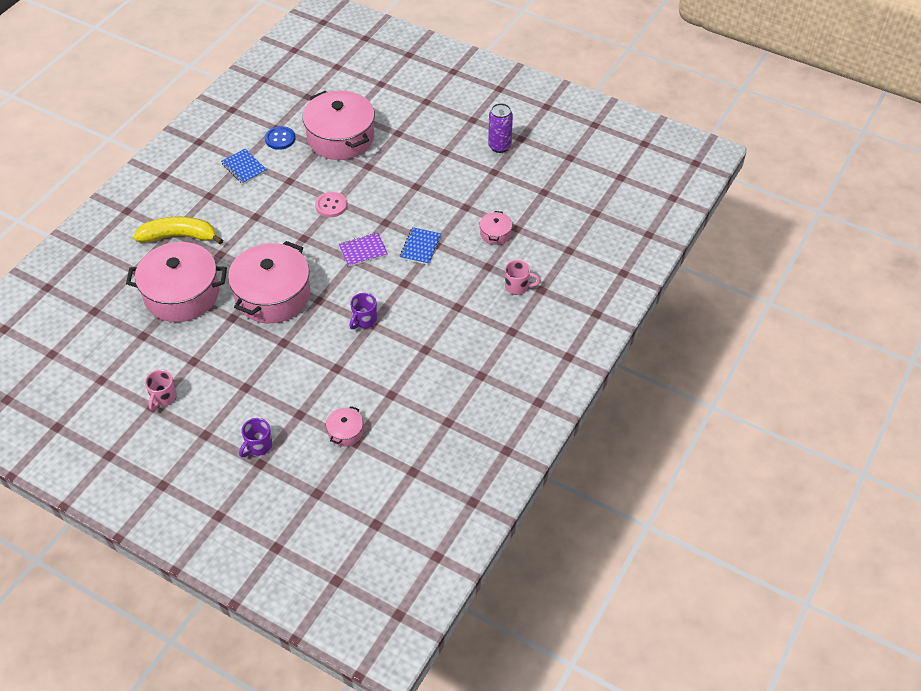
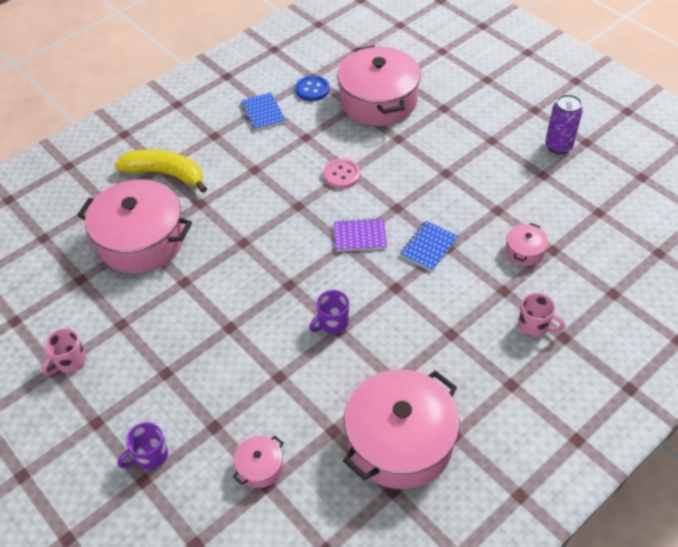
camera: 20 degrees right, 0 degrees up
pink pot [228,241,310,323] -> pink pot moved to [343,369,460,489]

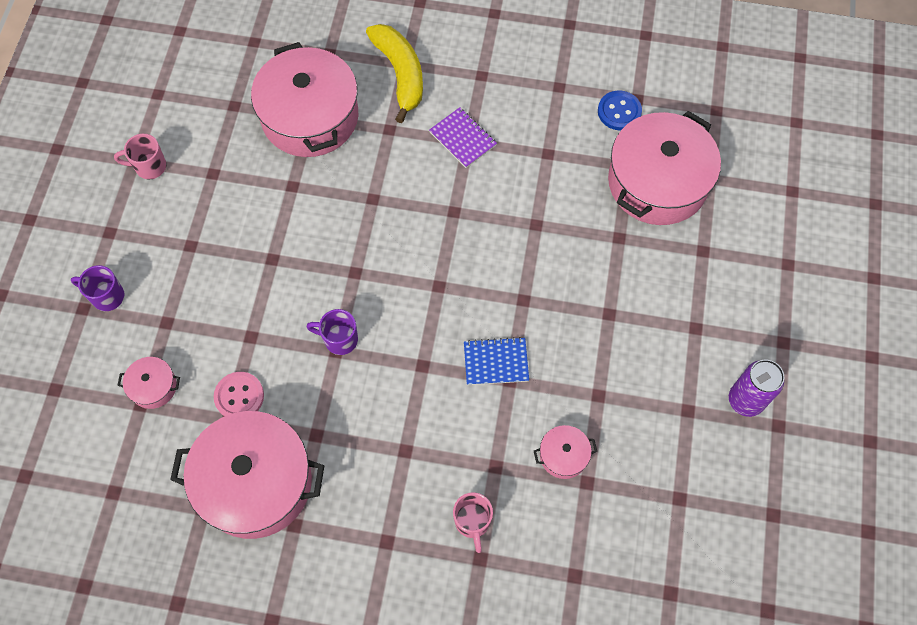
camera: 50 degrees right, 15 degrees up
blue notebook [241,92,285,131] -> none
pink button [323,159,360,189] -> pink button moved to [214,372,264,417]
purple notebook [334,218,387,252] -> purple notebook moved to [429,107,497,168]

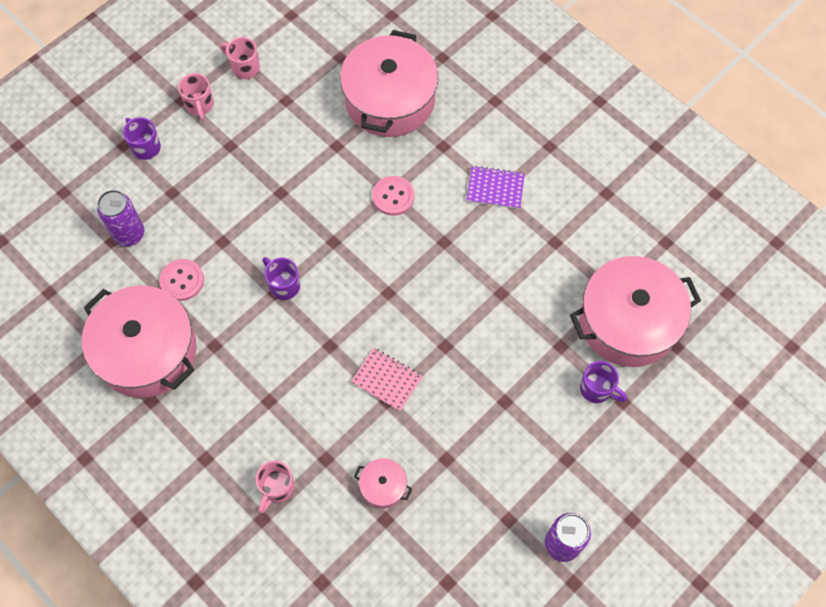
camera: 35 degrees right, 0 degrees up
pink pot [117,357,180,409] -> purple can [97,190,144,246]
yellow banana [366,24,423,123] -> none
purple notebook [429,107,497,168] -> purple notebook turned 75 degrees counterclockwise [467,166,525,209]
blue notebook [464,337,529,385] -> pink notebook [351,348,423,411]
blue button [598,91,642,130] -> none
none -> pink mug [178,73,214,121]
none -> pink button [372,176,414,216]
none -> purple mug [580,361,627,403]

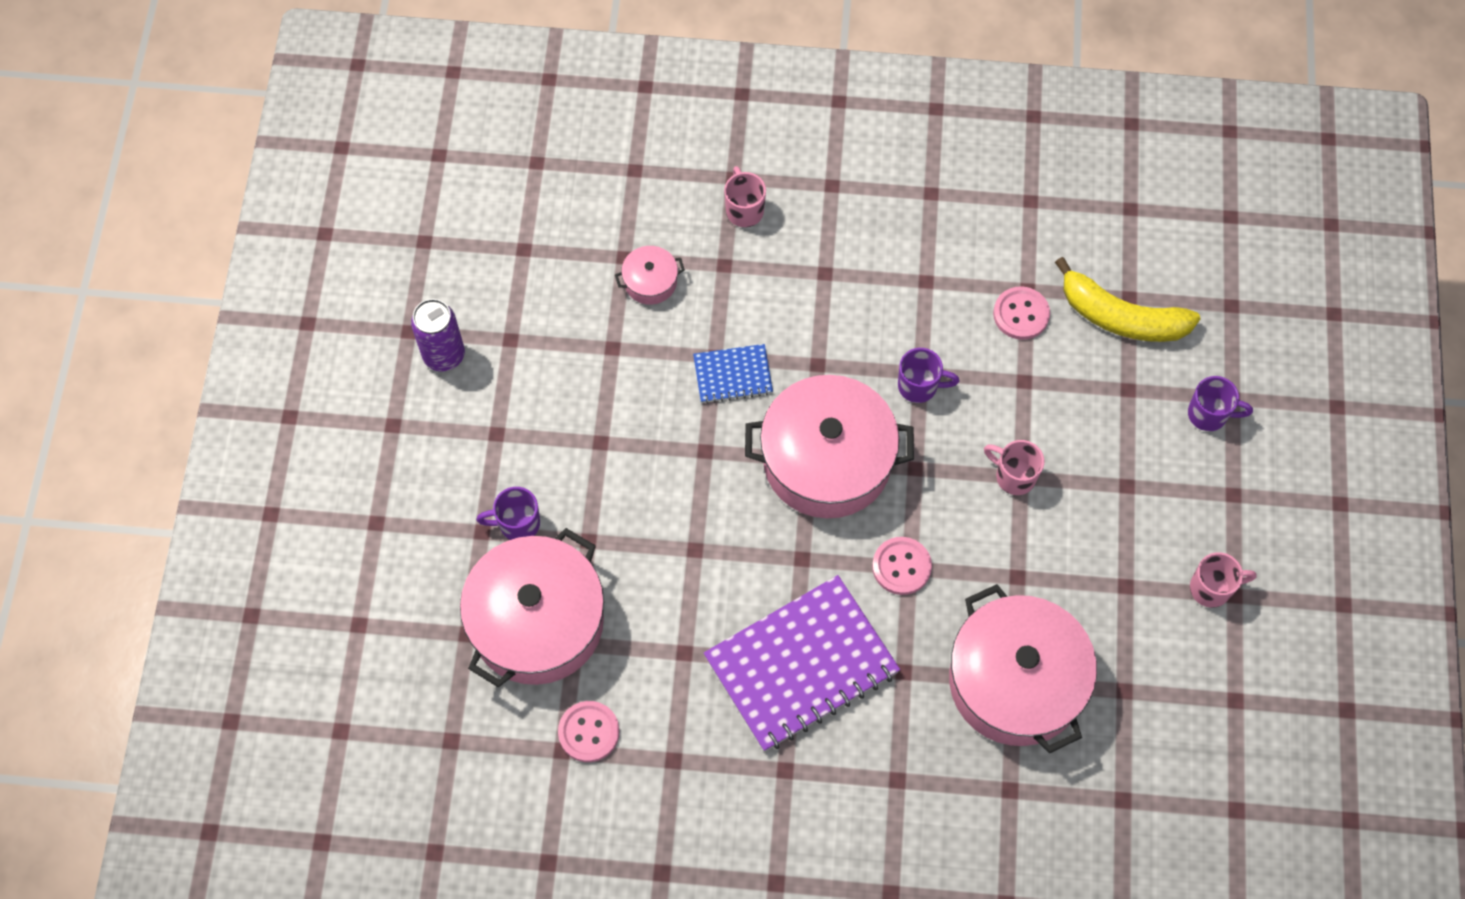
camera: 140 degrees right, 0 degrees up
pink pot [82,286,197,398] -> pink pot moved to [745,375,914,518]
purple can [97,190,144,246] -> yellow banana [1055,257,1200,342]
pink mug [178,73,214,121] -> pink mug moved to [984,440,1044,495]
pink notebook [351,348,423,411] -> blue notebook [693,344,773,404]
purple notebook [467,166,525,209] -> purple notebook [704,575,900,752], size x2.06
none -> pink button [558,701,619,762]

